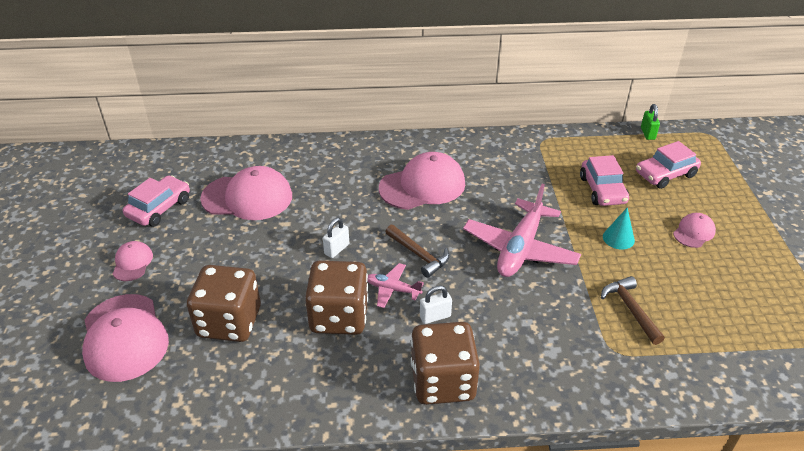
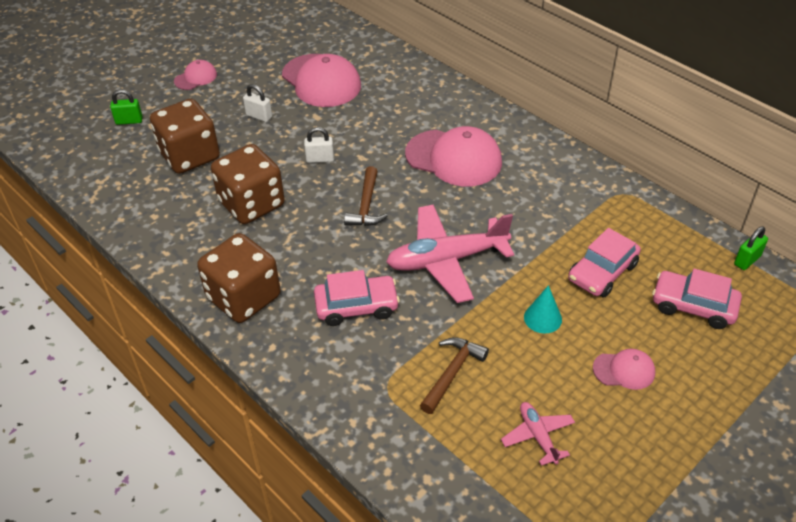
camera: 50 degrees right, 5 degrees up
pink cap [82,294,169,382] -> green padlock [110,89,143,125]
pink car [123,176,190,227] -> pink car moved to [314,270,400,326]
pink plane [367,263,424,308] -> pink plane moved to [501,402,575,466]
white padlock [420,285,452,324] -> white padlock moved to [243,84,272,122]

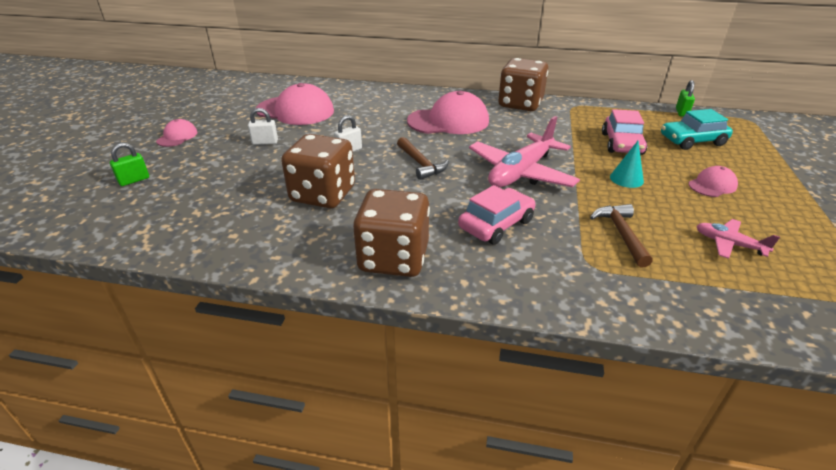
camera: 35 degrees left, 10 degrees down
brown dice [150,99,220,174] -> brown dice moved to [498,58,548,111]
pink car [652,268,742,329] -> turquoise car [661,109,733,150]

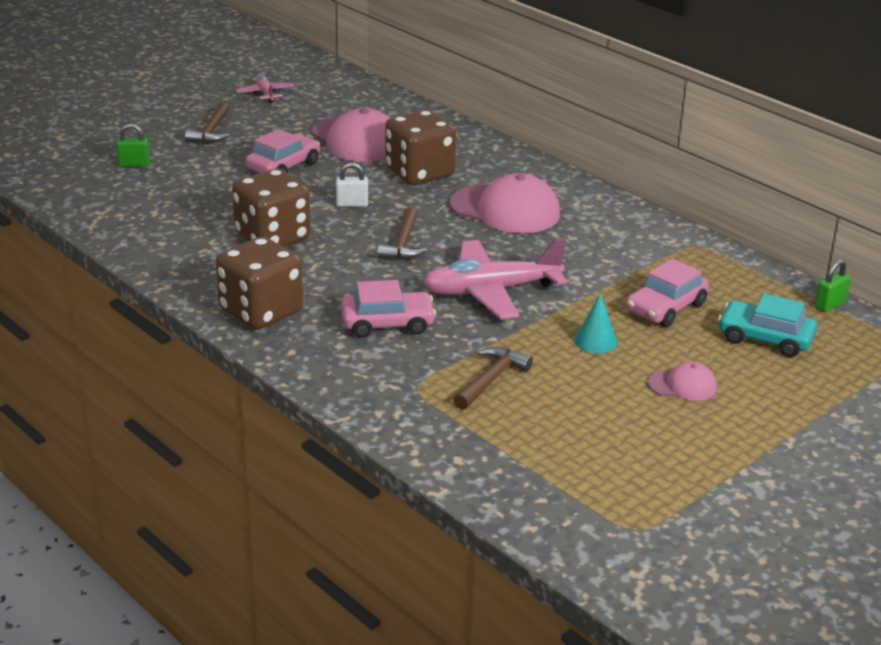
camera: 35 degrees right, 5 degrees down
pink cap [156,119,198,147] -> brown hammer [185,102,229,143]
white padlock [248,108,278,145] -> pink car [245,129,320,173]
brown dice [498,58,548,111] -> brown dice moved to [385,110,456,185]
pink plane [697,219,780,259] -> pink plane moved to [236,75,294,103]

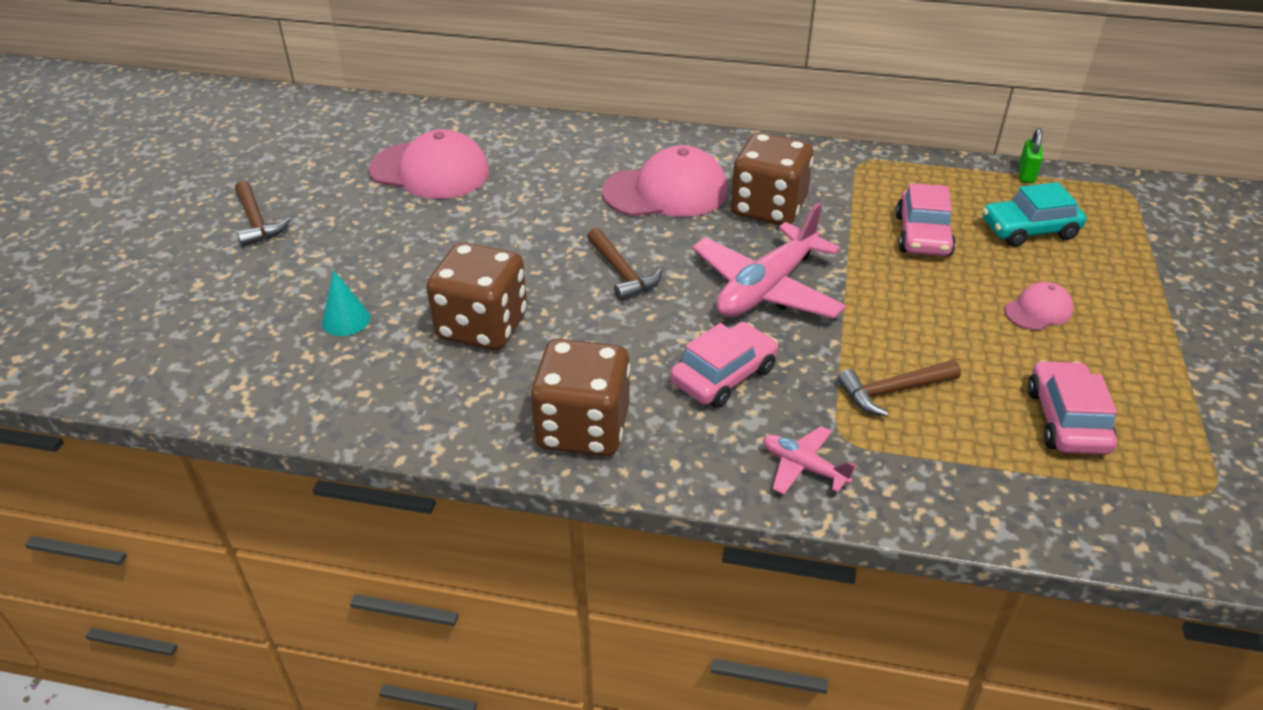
camera: 35 degrees left, 10 degrees up
green padlock [116,123,150,167] -> none
pink plane [236,75,294,103] -> pink plane moved to [763,426,857,495]
pink car [245,129,320,173] -> pink car moved to [1027,360,1117,455]
white padlock [336,162,368,207] -> none
brown dice [385,110,456,185] -> brown dice moved to [731,132,813,225]
brown hammer [453,347,533,410] -> brown hammer turned 105 degrees counterclockwise [837,360,961,417]
turquoise cone [575,293,617,353] -> turquoise cone moved to [322,270,370,336]

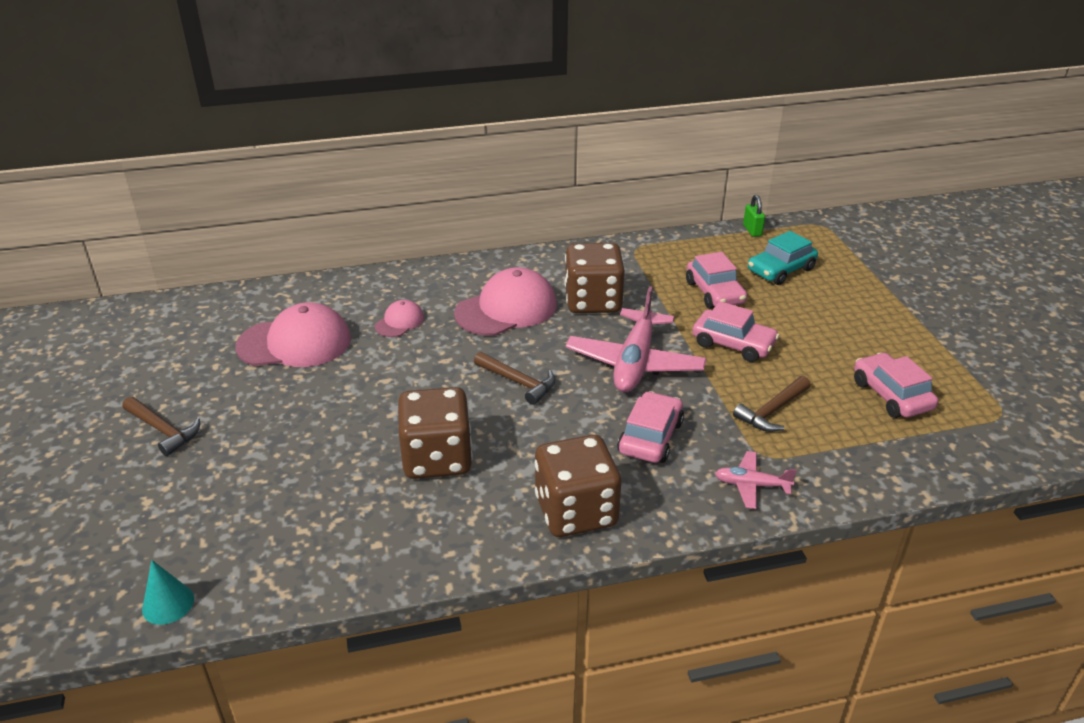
camera: 25 degrees left, 5 degrees down
turquoise cone [322,270,370,336] -> turquoise cone moved to [142,560,194,625]
pink cap [1004,282,1073,331] -> pink cap moved to [375,300,424,337]
none -> pink car [692,301,779,362]

